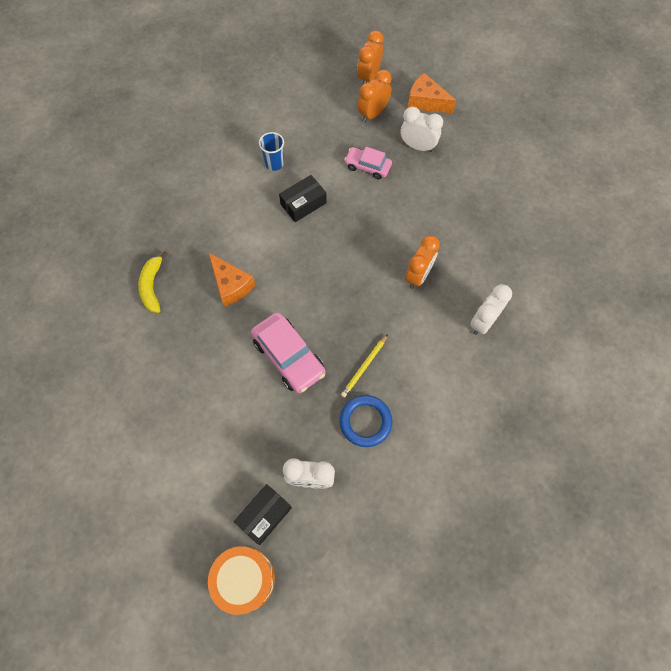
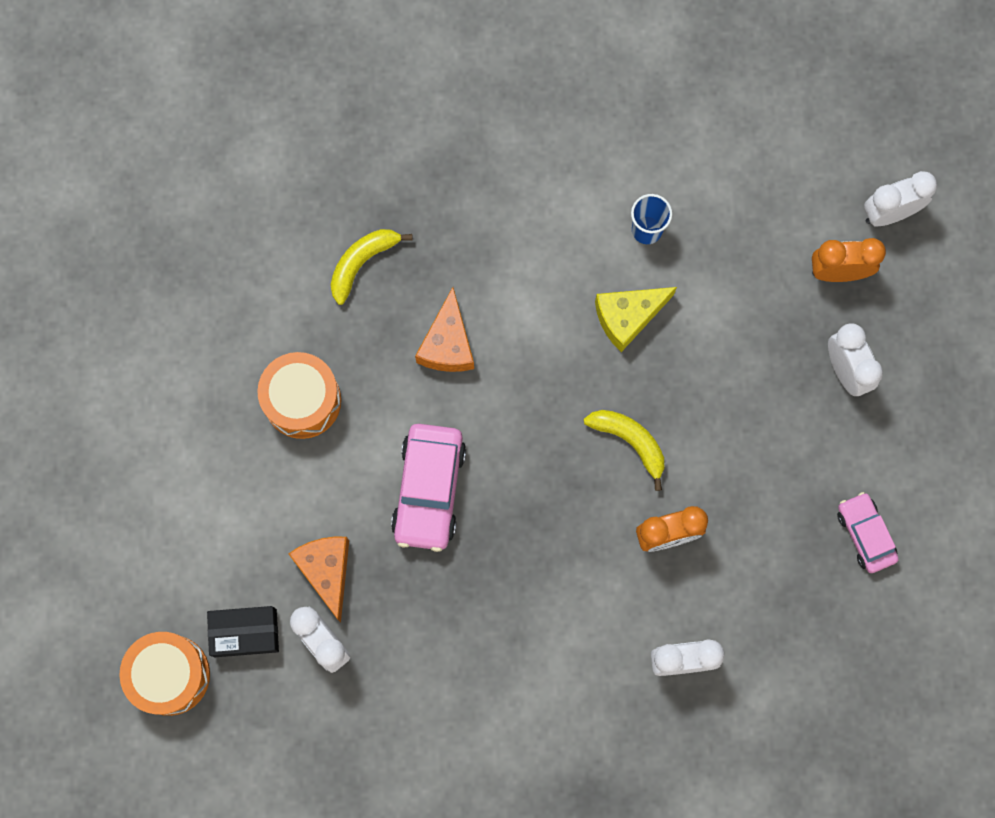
camera: 45 degrees right, 10 degrees up
black box [279,175,327,222] -> yellow cheese [595,287,677,352]
blue ring [339,395,392,447] -> none
yellow pencil [341,334,388,398] -> none
pink car [344,147,392,180] -> pink car moved to [837,492,899,573]
orange clock [357,30,384,84] -> white clock [864,171,937,227]
orange cheese [408,73,457,113] -> orange cheese moved to [288,537,349,622]
none -> orange drum [257,352,341,439]
none -> yellow banana [584,410,664,491]

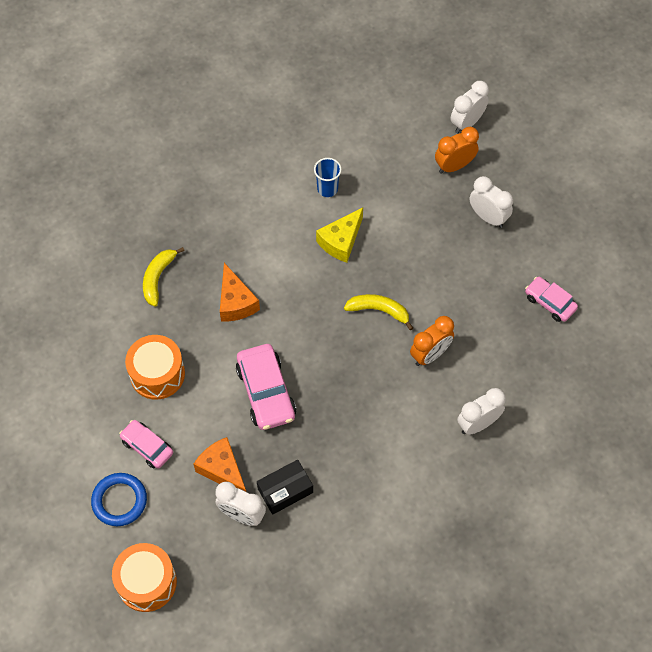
camera: 25 degrees left, 15 degrees down
black box [207,606,279,657] -> black box moved to [257,460,313,515]
none -> blue ring [91,473,147,526]
none -> pink car [119,420,173,468]

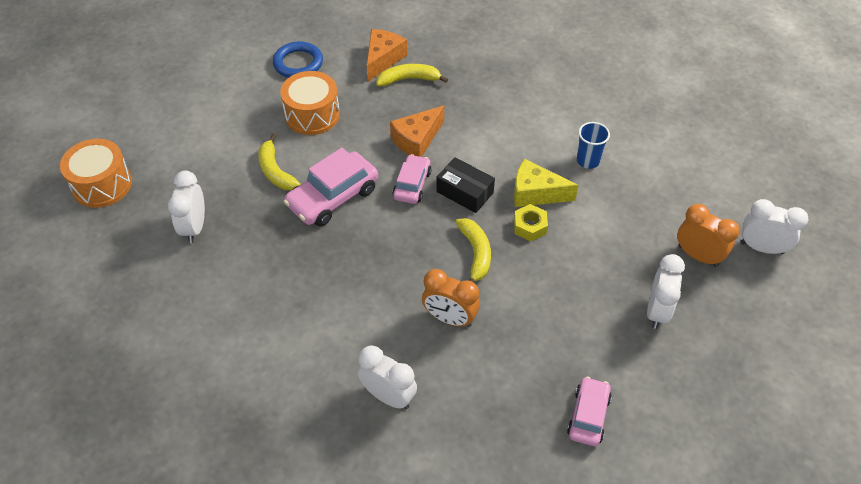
camera: 65 degrees right, 10 degrees down
blue ring [91,473,147,526] -> blue ring moved to [273,41,323,78]
pink car [119,420,173,468] -> pink car moved to [393,154,432,204]
orange cheese [193,437,246,491] -> orange cheese moved to [367,29,407,82]
black box [257,460,313,515] -> black box moved to [436,157,495,213]
none -> yellow banana [258,134,301,190]
none -> yellow nut [514,204,548,241]

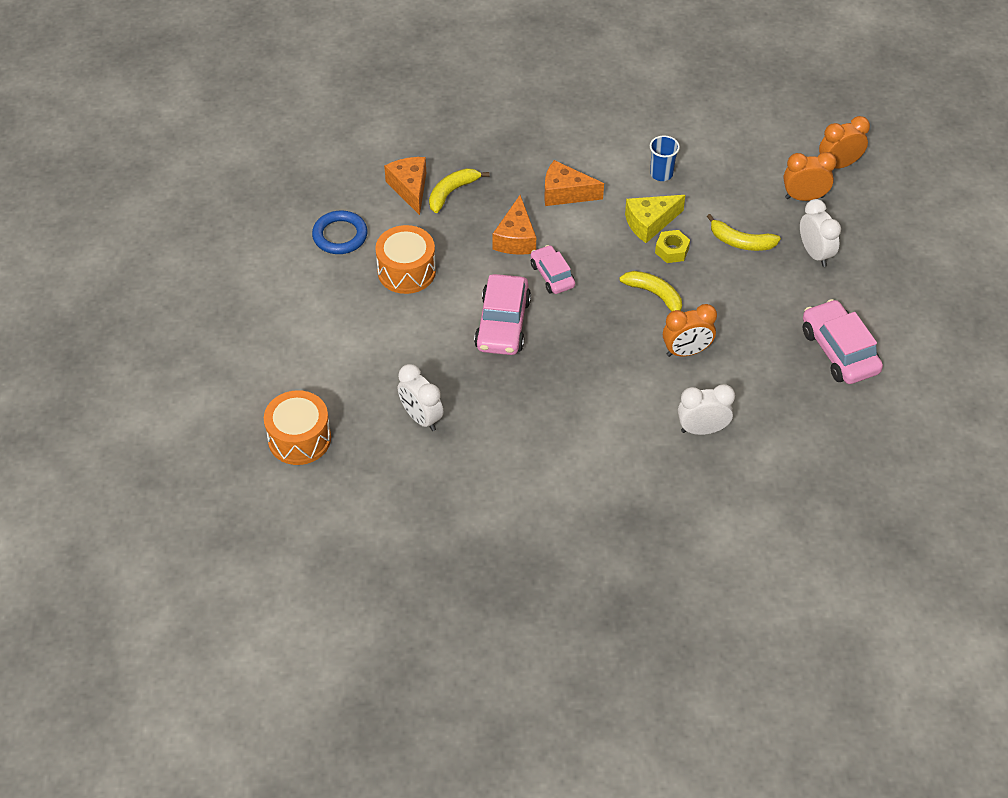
camera: 40 degrees left, 0 degrees up
yellow banana [258,134,301,190] -> yellow banana moved to [707,214,781,251]
black box [436,157,495,213] -> none
pink car [567,377,612,446] -> pink car [803,299,883,384], size x1.62
white clock [740,199,808,254] -> orange clock [819,116,870,169]
none -> orange cheese [544,160,604,206]

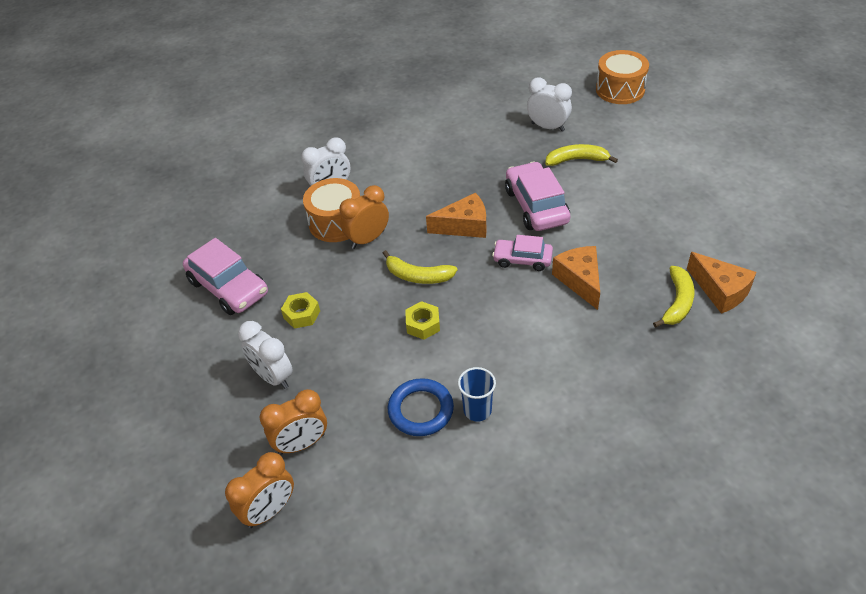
camera: 160 degrees right, 5 degrees down
blue ring [312,210,368,254] -> blue ring moved to [388,378,454,436]
orange drum [375,225,436,294] -> orange drum moved to [303,178,360,242]
pink car [531,245,575,294] -> pink car turned 150 degrees clockwise [492,235,553,271]
orange cheese [544,160,604,206] -> orange cheese moved to [426,193,486,238]
yellow cheese [625,195,685,243] -> none
yellow banana [707,214,781,251] -> yellow banana moved to [545,144,618,166]
none -> yellow nut [281,292,320,329]

